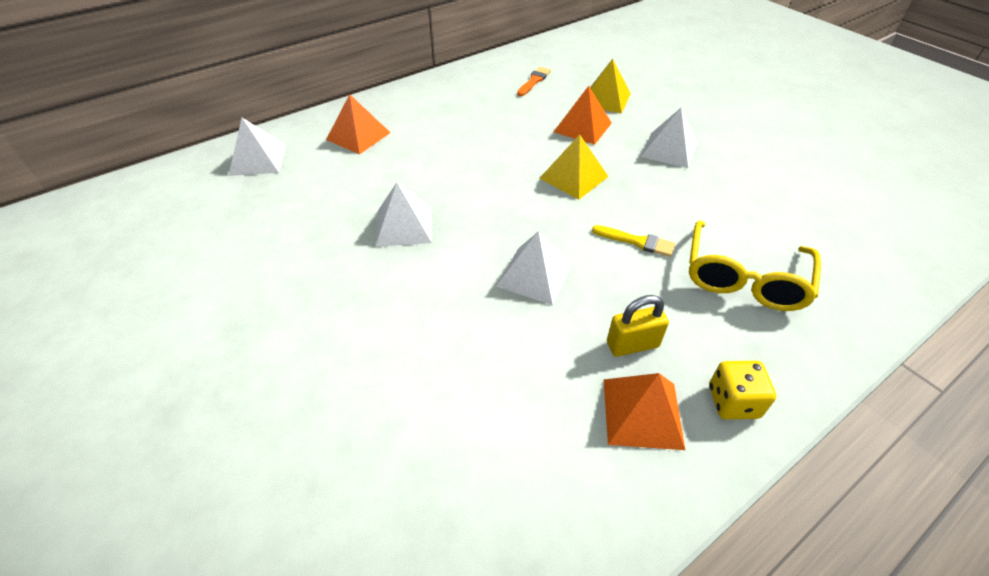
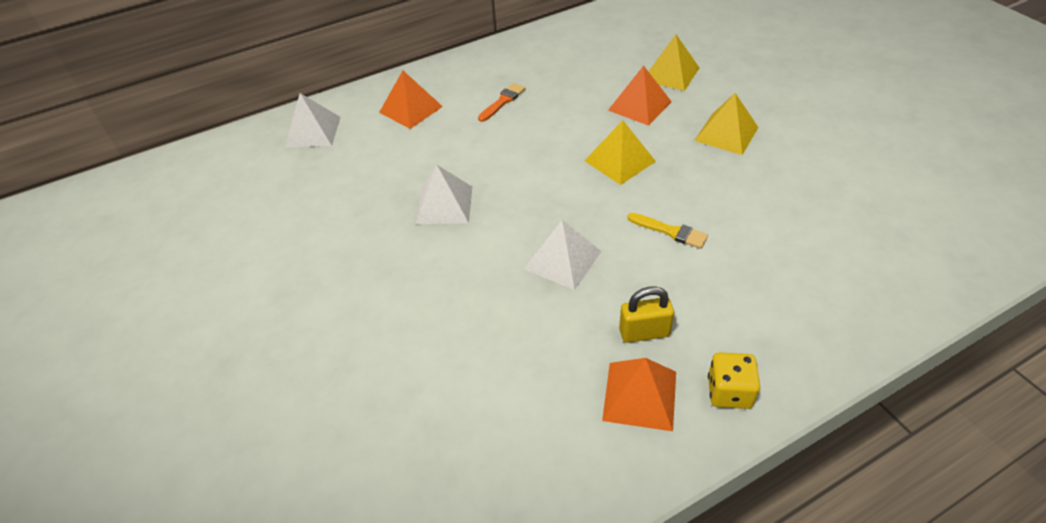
camera: 10 degrees right, 0 degrees up
orange brush [517,67,551,96] -> orange brush moved to [478,83,525,122]
white pyramid [641,108,697,168] -> yellow pyramid [694,93,759,155]
yellow glasses [689,220,821,311] -> none

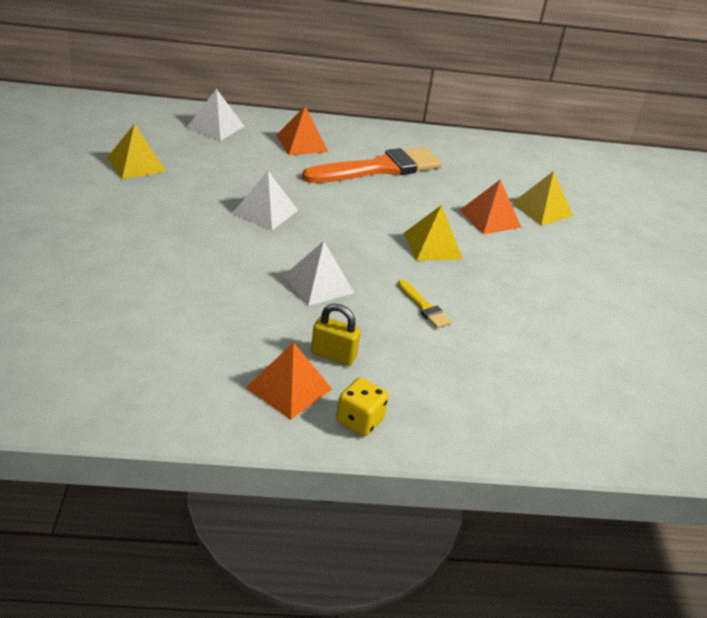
camera: 20 degrees right, 10 degrees down
orange brush [478,83,525,122] -> orange brush [302,147,442,183], size x2.34
yellow pyramid [694,93,759,155] -> yellow pyramid moved to [107,123,166,179]

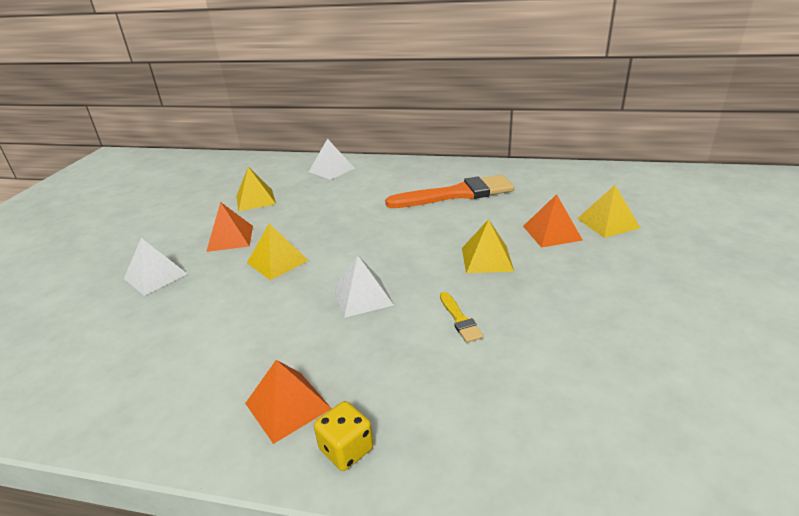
camera: 20 degrees right, 5 degrees down
white pyramid [232,171,298,230] -> white pyramid moved to [124,238,187,296]
orange pyramid [276,106,328,155] -> orange pyramid moved to [206,202,253,252]
yellow padlock [311,303,361,366] -> none
none -> yellow pyramid [247,223,309,280]

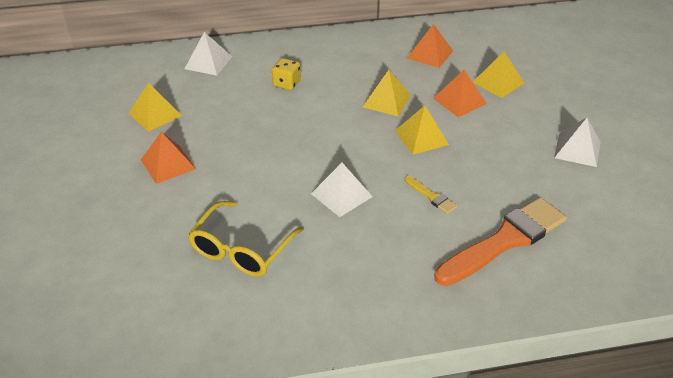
camera: 25 degrees left, 10 degrees up
white pyramid [124,238,187,296] -> white pyramid moved to [554,118,600,167]
orange pyramid [245,360,332,444] -> orange pyramid moved to [407,24,453,68]
yellow pyramid [247,223,309,280] -> yellow pyramid moved to [363,70,411,117]
yellow dice [314,401,374,471] -> yellow dice moved to [272,58,301,90]
orange brush [385,175,514,208] -> orange brush moved to [434,197,567,286]
none -> yellow glasses [188,201,304,277]

